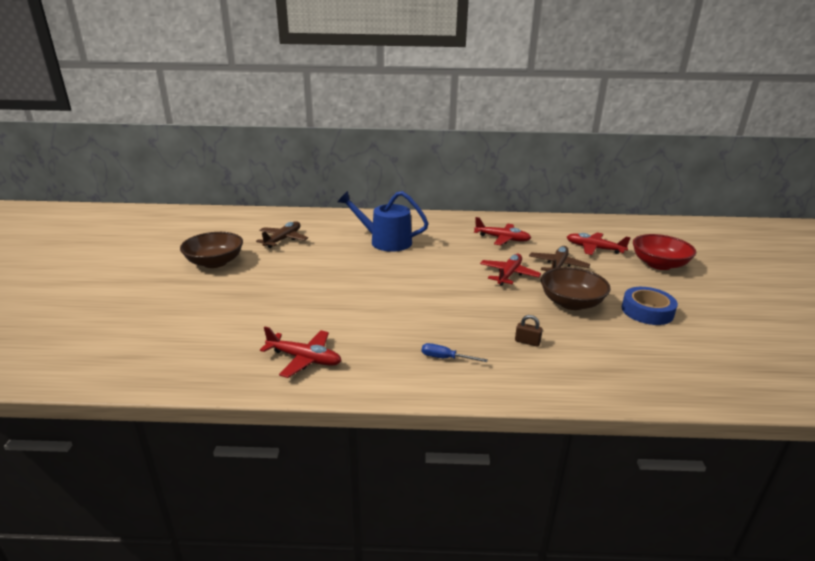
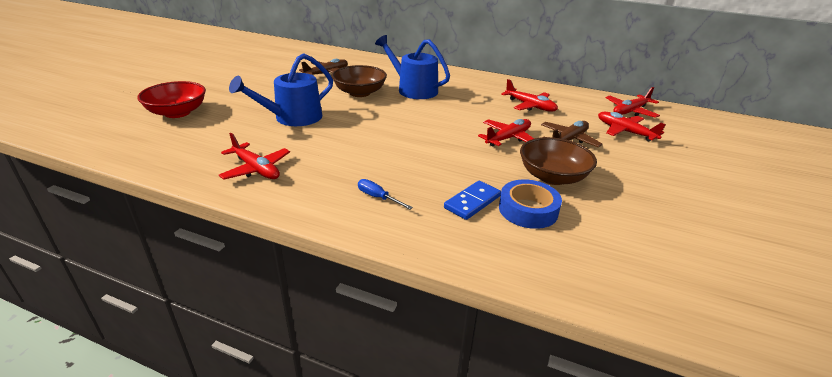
camera: 20 degrees right, 5 degrees up
brown bowl [180,232,243,268] -> brown bowl moved to [332,65,387,97]
brown padlock [515,315,543,347] -> blue domino [444,181,501,220]
blue tape [622,287,678,325] -> blue tape moved to [499,179,562,229]
red bowl [633,234,696,270] -> red bowl moved to [137,81,206,118]
none -> blue watering can [229,53,333,126]
none -> red plane [605,87,660,118]

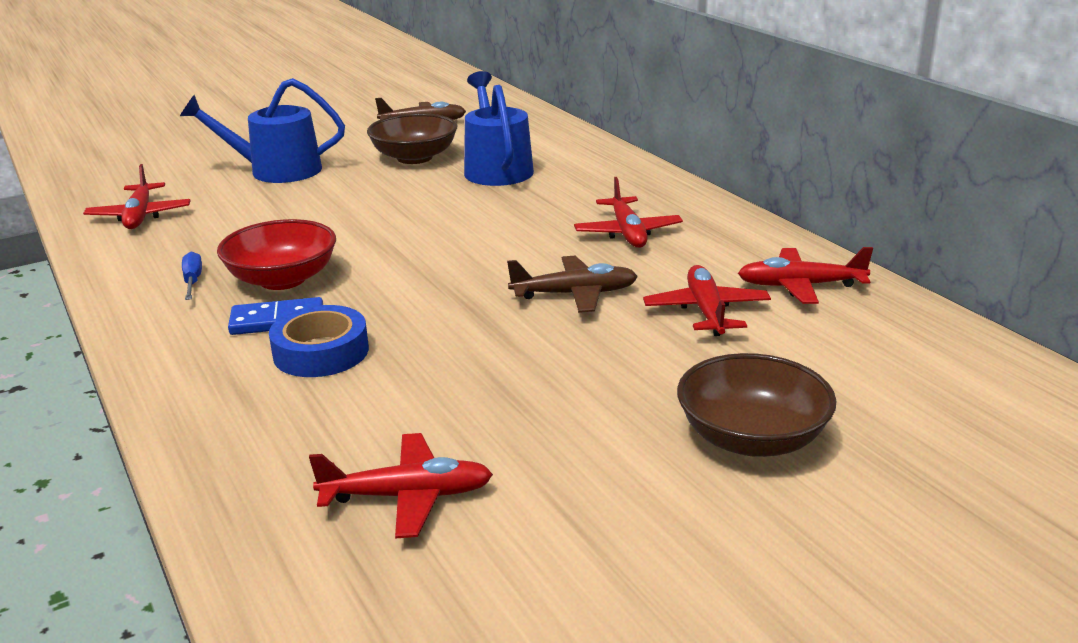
camera: 40 degrees right, 5 degrees down
red bowl [137,81,206,118] -> red bowl moved to [217,219,336,290]
red plane [478,119,534,147] -> red plane moved to [309,433,493,538]
brown bowl [520,137,597,185] -> brown bowl moved to [677,353,836,457]

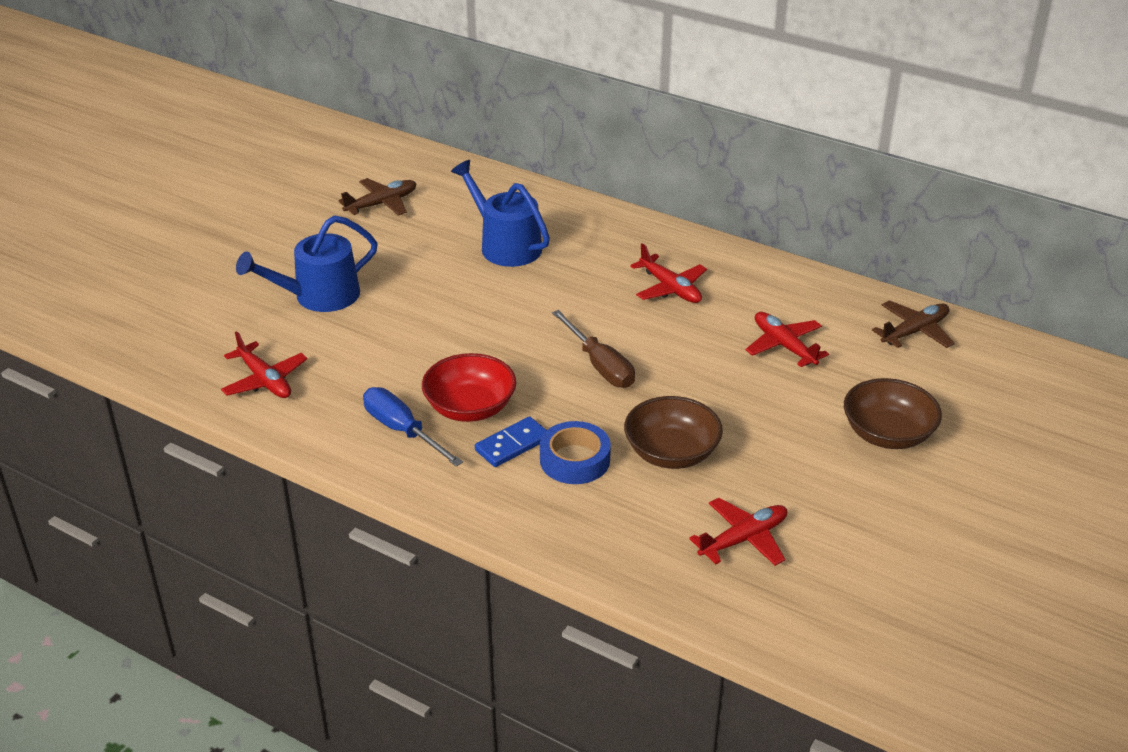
camera: 30 degrees left, 10 degrees up
blue screwdriver [182,252,202,300] -> blue screwdriver [363,387,463,467], size x1.79
brown bowl [367,113,457,164] -> brown bowl moved to [624,396,723,469]
brown plane [507,256,638,313] -> brown plane moved to [872,300,955,348]
red plane [738,247,873,304] -> none
none -> brown screwdriver [552,310,635,388]

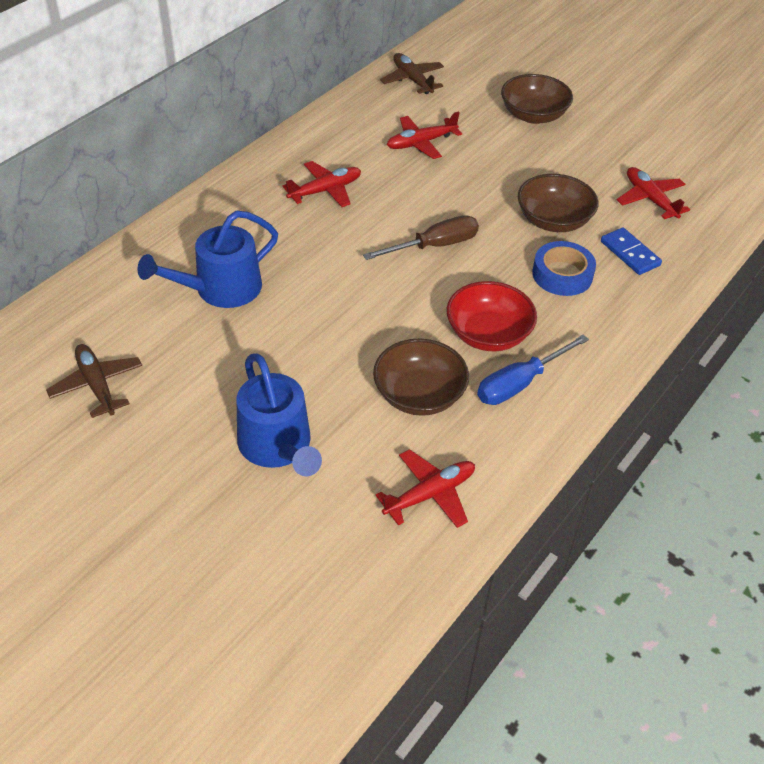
camera: 85 degrees left, 10 degrees up
blue domino [475,416,547,467] -> blue domino moved to [601,227,662,275]
none -> brown bowl [373,339,469,416]

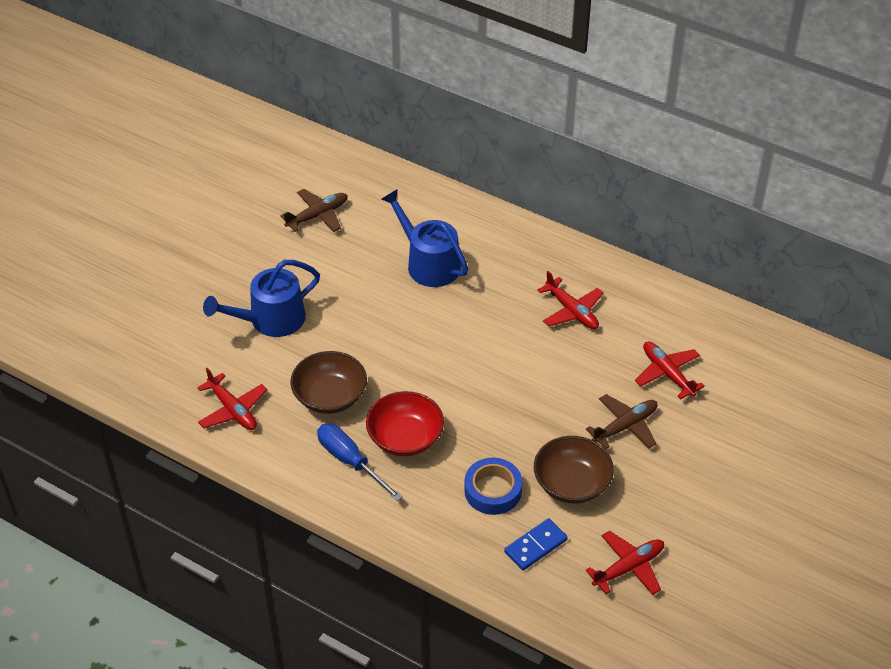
camera: 85 degrees right, 0 degrees up
brown screwdriver [363,215,479,260] -> none
brown plane [380,53,444,94] -> brown plane moved to [586,394,657,449]
brown bowl [501,74,573,124] -> none

